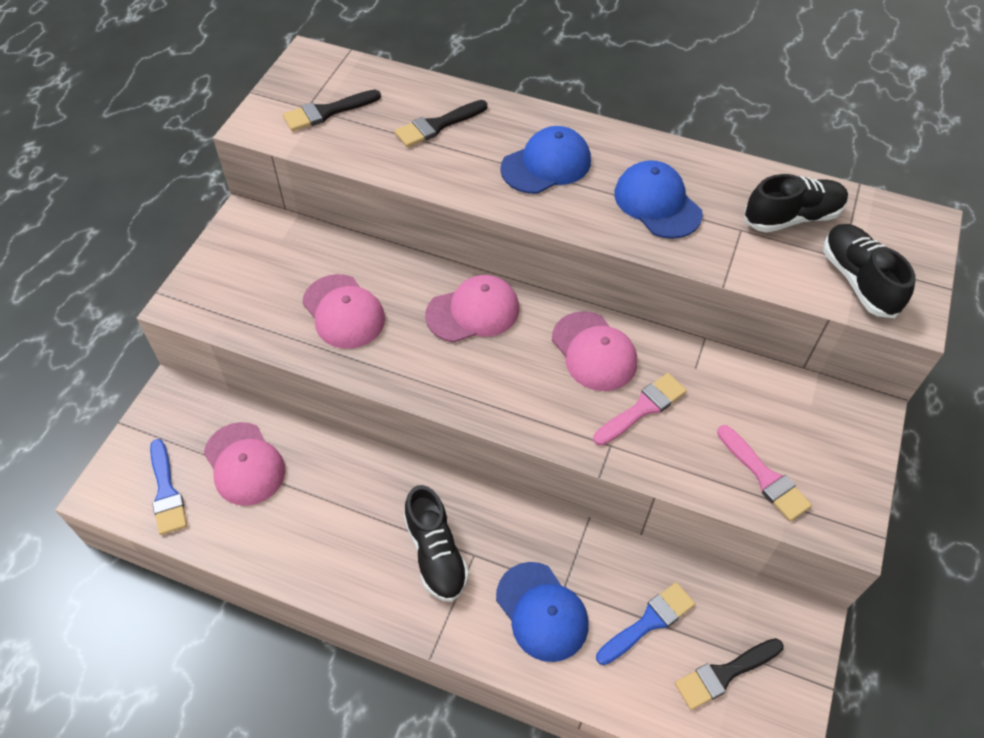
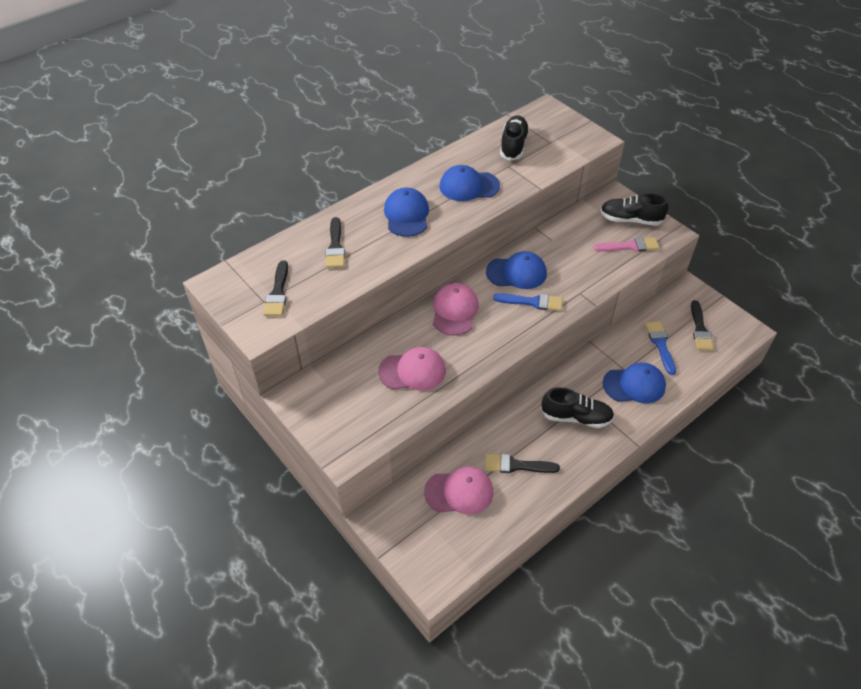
camera: 60 degrees left, 5 degrees down
blue brush [150,439,187,535] -> blue brush moved to [493,293,563,311]
pink cap [552,311,637,391] -> blue cap [486,251,547,289]
pink brush [593,373,687,446] -> none
black shoe [823,224,915,318] -> black shoe moved to [600,193,669,226]
none -> black brush [485,454,560,473]

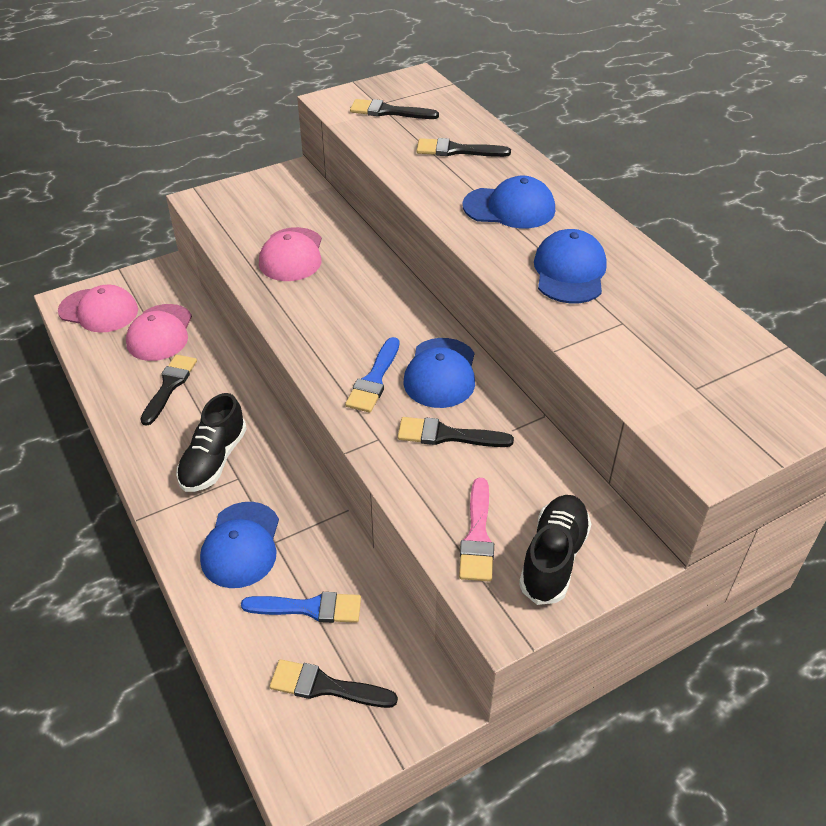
camera: 100 degrees right, 5 degrees down
pink cap [433,283,479,336] -> pink cap moved to [58,285,138,333]
black shoe [500,115,530,161] -> none
none -> black brush [398,417,514,447]

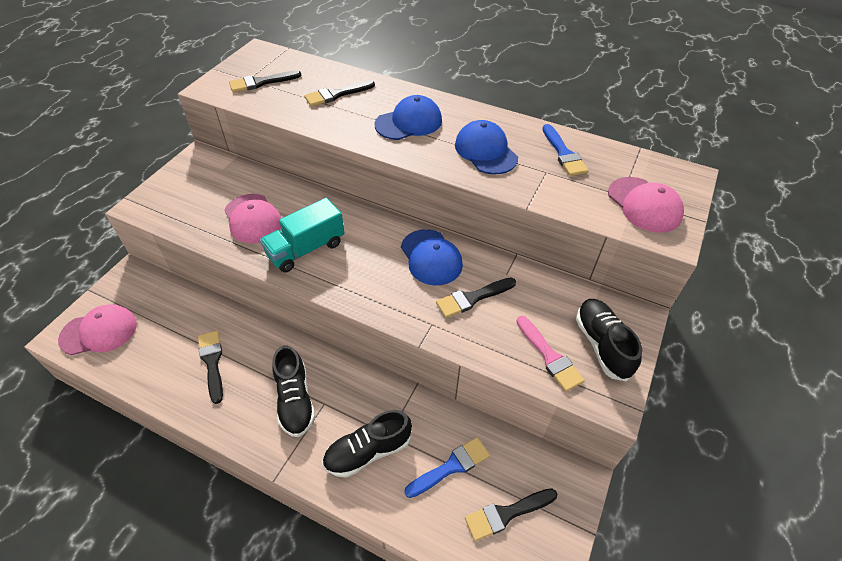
camera: 35 degrees left, 5 degrees up
pink cap [126,304,192,361] -> pink cap moved to [608,177,684,233]
blue cap [200,502,279,588] -> black shoe [322,410,412,478]
blue brush [345,337,399,413] -> blue brush moved to [542,124,589,176]
none -> turquoise truck [260,198,344,273]

